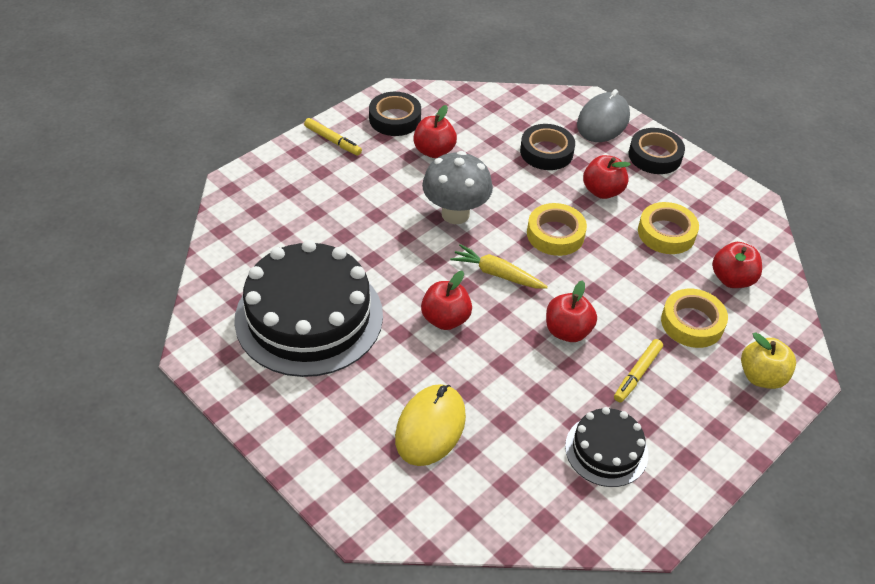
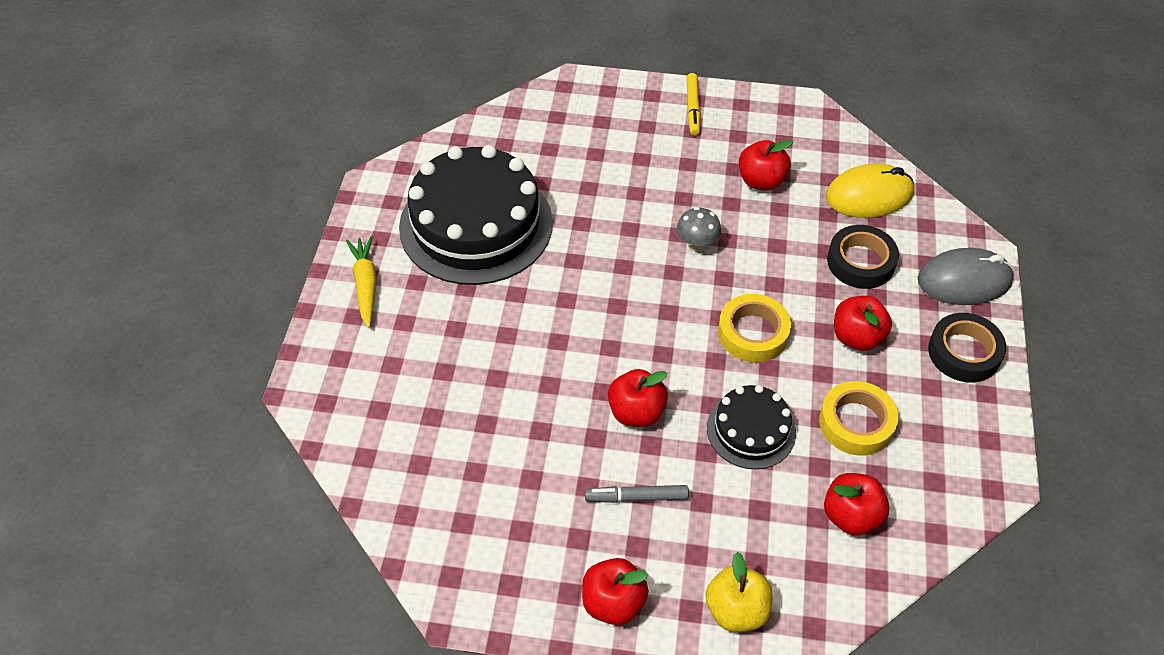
camera: 55 degrees right, 5 degrees up
black tape [369,92,421,136] -> none
yellow mouse [395,384,466,466] -> yellow mouse moved to [826,163,914,218]
red apple [421,271,472,330] -> red apple moved to [582,558,649,625]
grey mushroom [422,151,493,224] -> grey mushroom [677,207,721,252], size x0.55
yellow carrot [450,244,548,289] -> yellow carrot moved to [346,236,377,328]
black cake [565,407,648,487] -> black cake moved to [707,385,796,469]
yellow marker [614,339,663,403] -> grey marker [585,485,689,503]
yellow tape [661,289,728,348] -> none

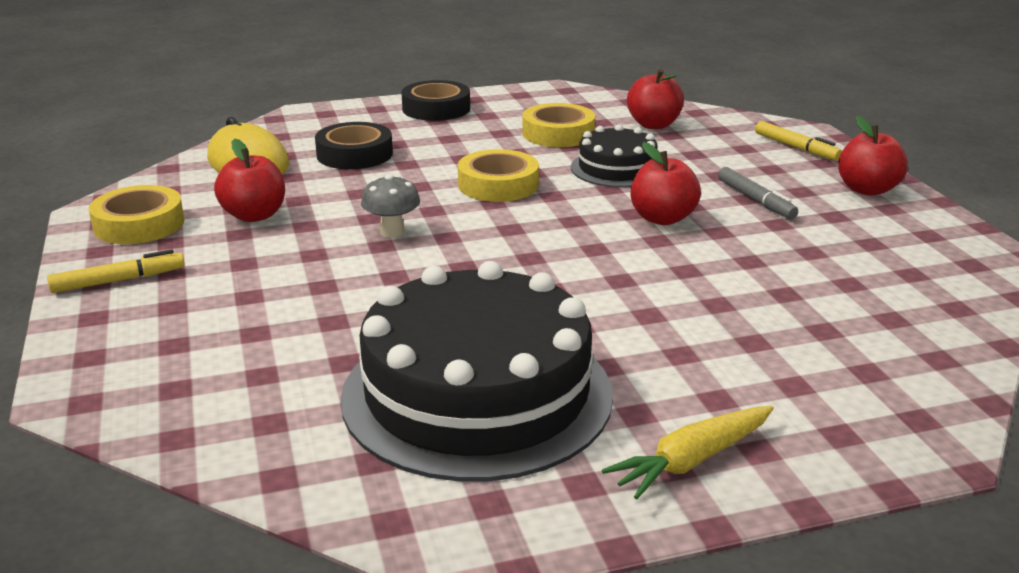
camera: 115 degrees left, 25 degrees down
yellow apple [705,552,773,632] -> yellow marker [755,121,842,161]
red apple [834,296,892,351] -> none
grey mouse [918,248,1013,305] -> none
none -> yellow tape [89,185,184,244]

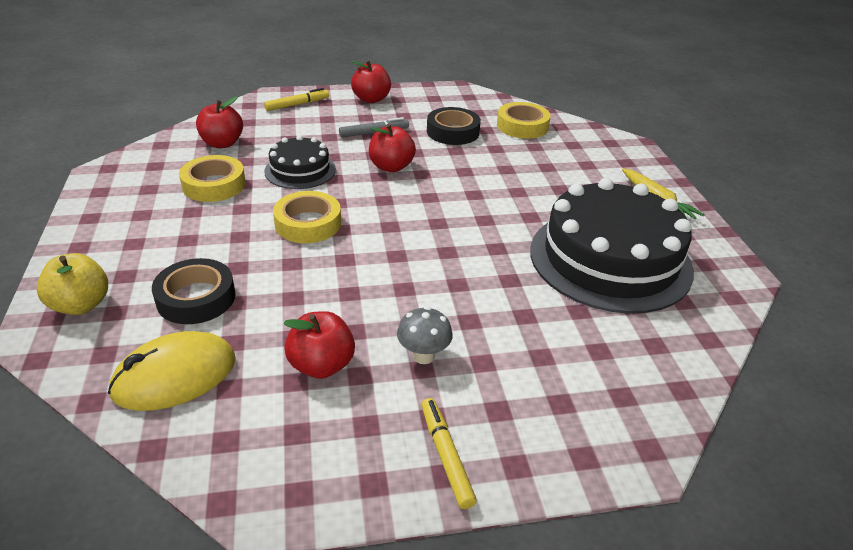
camera: 85 degrees left, 10 degrees up
yellow tape [89,185,184,244] -> yellow tape moved to [497,102,551,139]
grey mushroom [361,174,420,237] -> grey mushroom moved to [397,307,453,364]
black tape [402,80,470,121] -> black tape moved to [427,107,481,145]
none -> yellow apple [37,253,108,315]

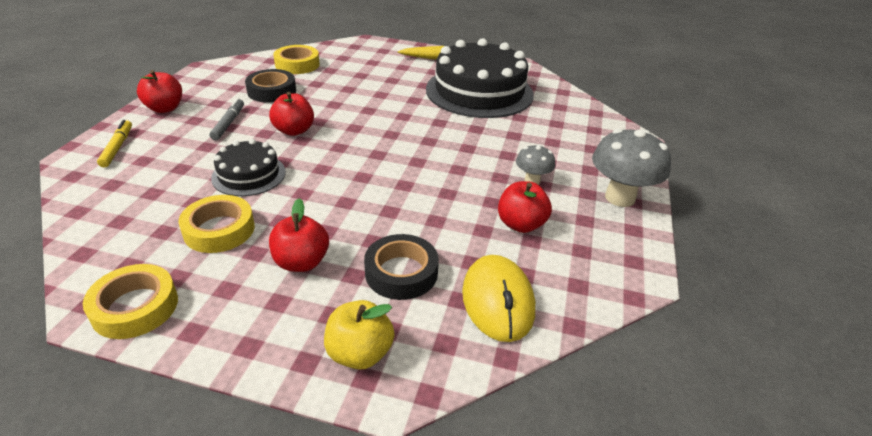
camera: 65 degrees left, 0 degrees up
red apple [196,97,243,148] -> red apple moved to [269,198,329,272]
yellow tape [273,191,341,243] -> yellow tape moved to [83,264,178,339]
yellow marker [421,398,477,509] -> grey mushroom [592,129,671,207]

